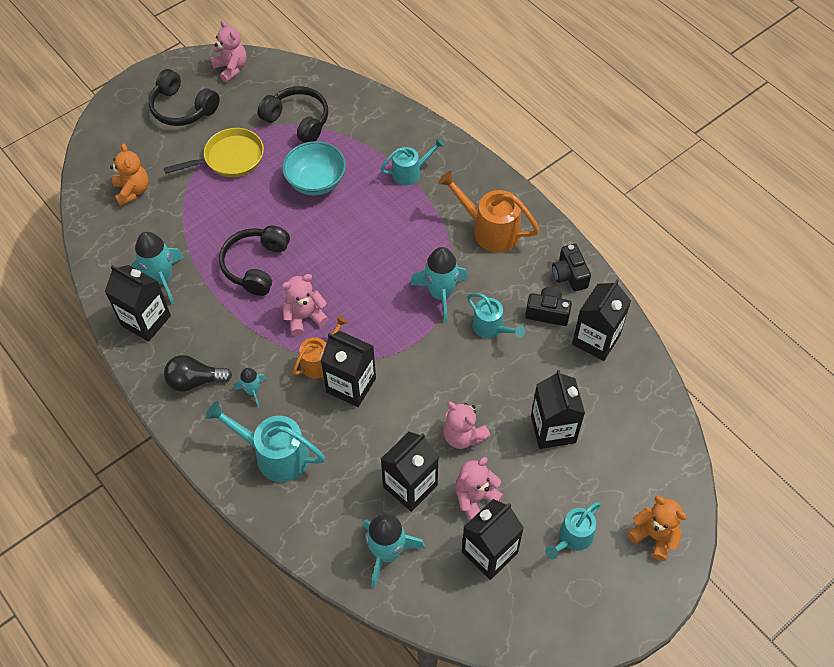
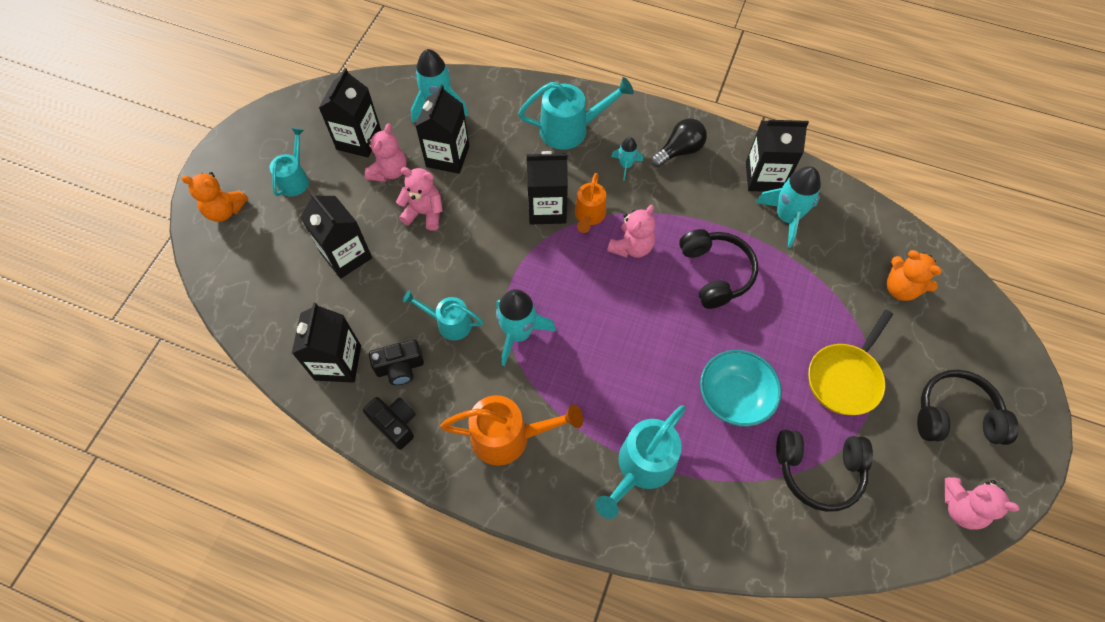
camera: 150 degrees right, 5 degrees up
turquoise watering can [381,137,445,186] -> turquoise watering can [595,405,686,519], size x1.57

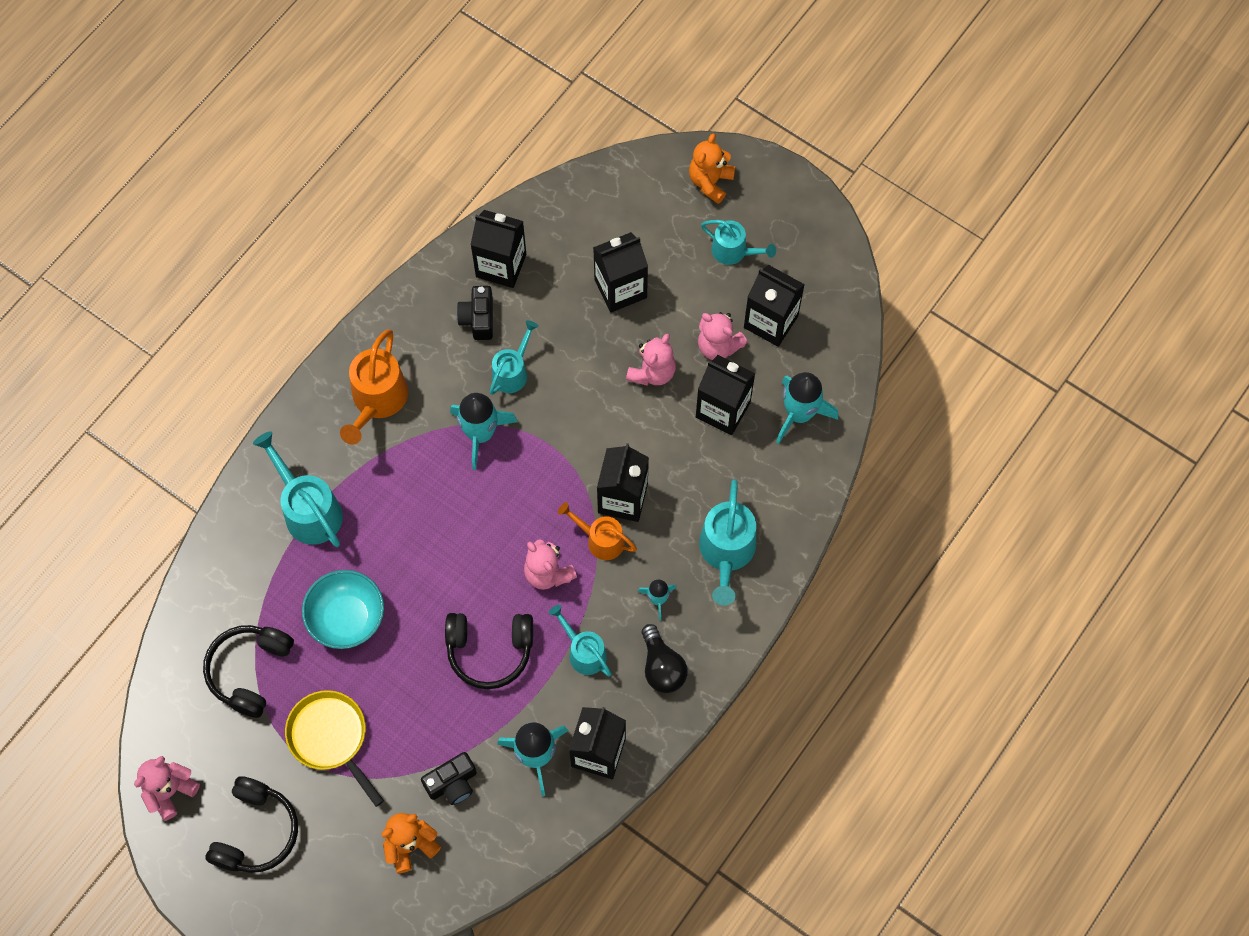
camera: 105 degrees right, 5 degrees up
black camera [363,397,416,450] -> black camera moved to [421,752,477,805]
none -> turquoise watering can [549,605,612,677]

